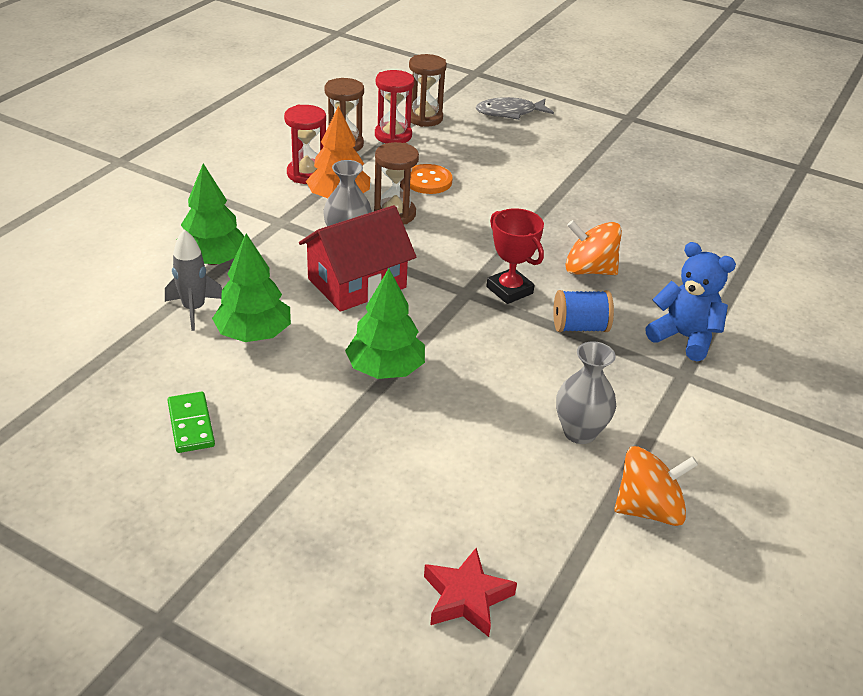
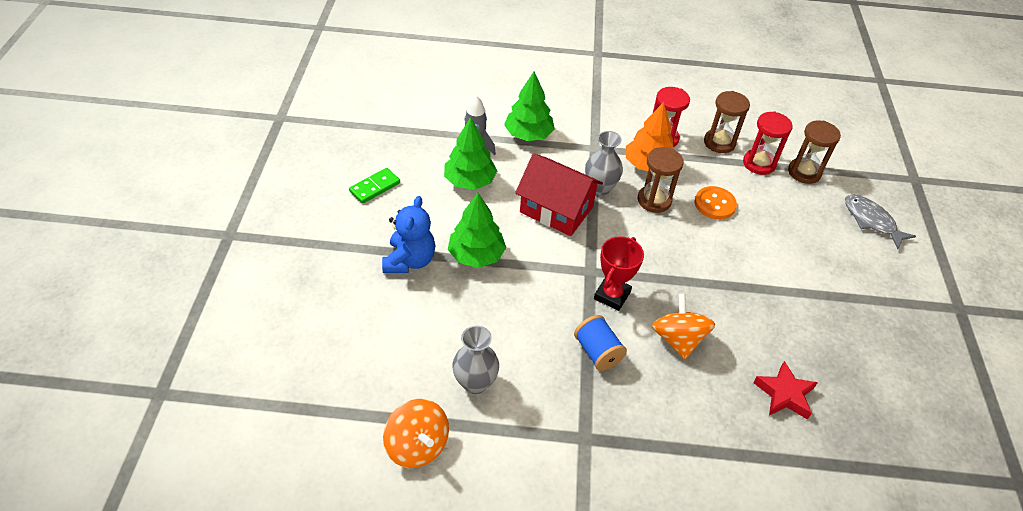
camera: 65 degrees right, 10 degrees up
red star [424,548,517,637] -> red star moved to [753,361,818,420]
blue teddy bear [645,242,736,361] -> blue teddy bear moved to [382,196,436,273]

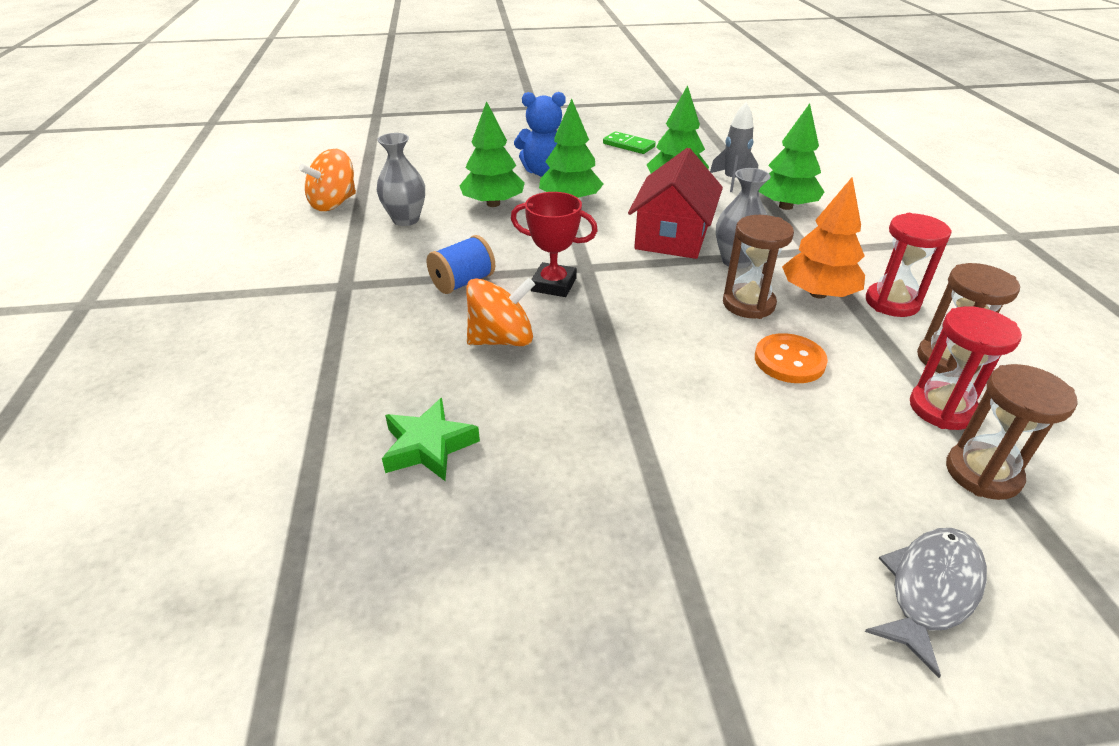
camera: 80 degrees right, 10 degrees down
red star [753,361,818,420] -> green star [382,398,480,481]
none -> green tree [459,101,525,207]

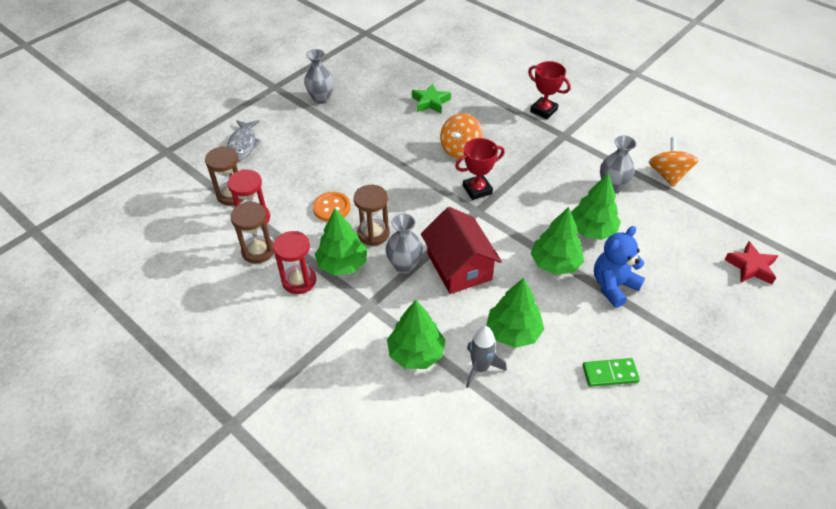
camera: 140 degrees right, 10 degrees up
blue spool [427,235,495,294] -> none
orange tree [782,177,865,299] -> green tree [315,208,367,276]
none -> grey vase [304,49,334,104]
none -> red trophy [528,61,571,119]
none -> red star [724,241,778,284]

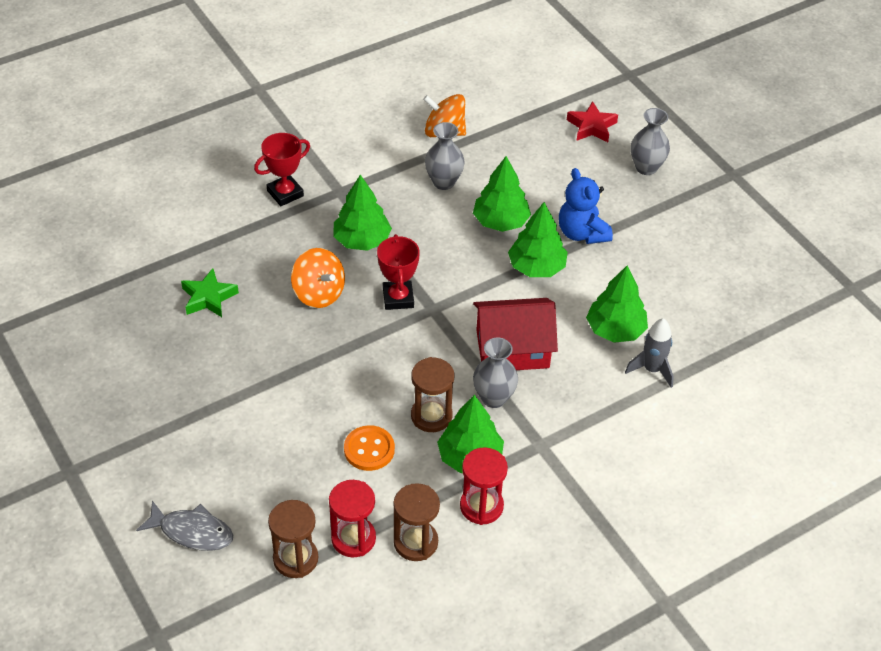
camera: 75 degrees left, 0 degrees up
grey vase [304,49,334,104] -> grey vase moved to [631,108,670,175]
green tree [387,300,446,369] -> green tree moved to [334,174,392,251]
green domino [582,358,640,387] -> none

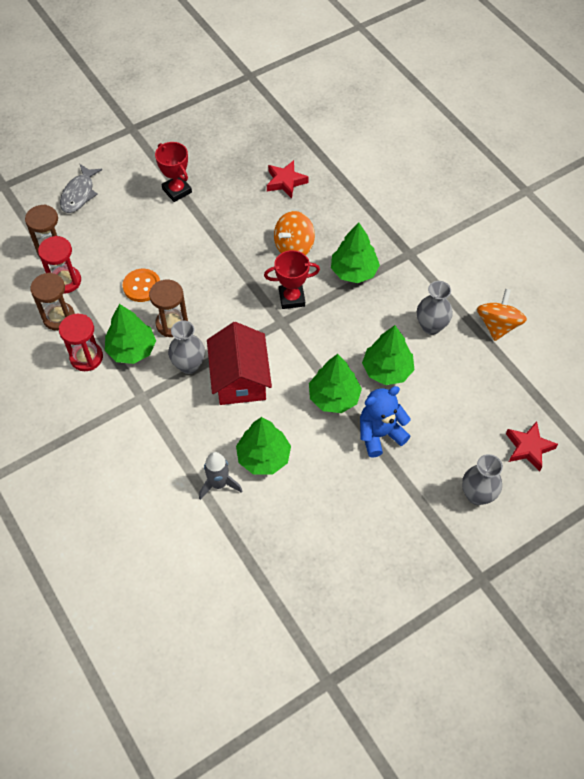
camera: 90 degrees right, 10 degrees up
green star [181,268,239,317] -> red star [267,160,309,199]
red trophy [254,133,310,206] -> red trophy moved to [155,142,192,202]

